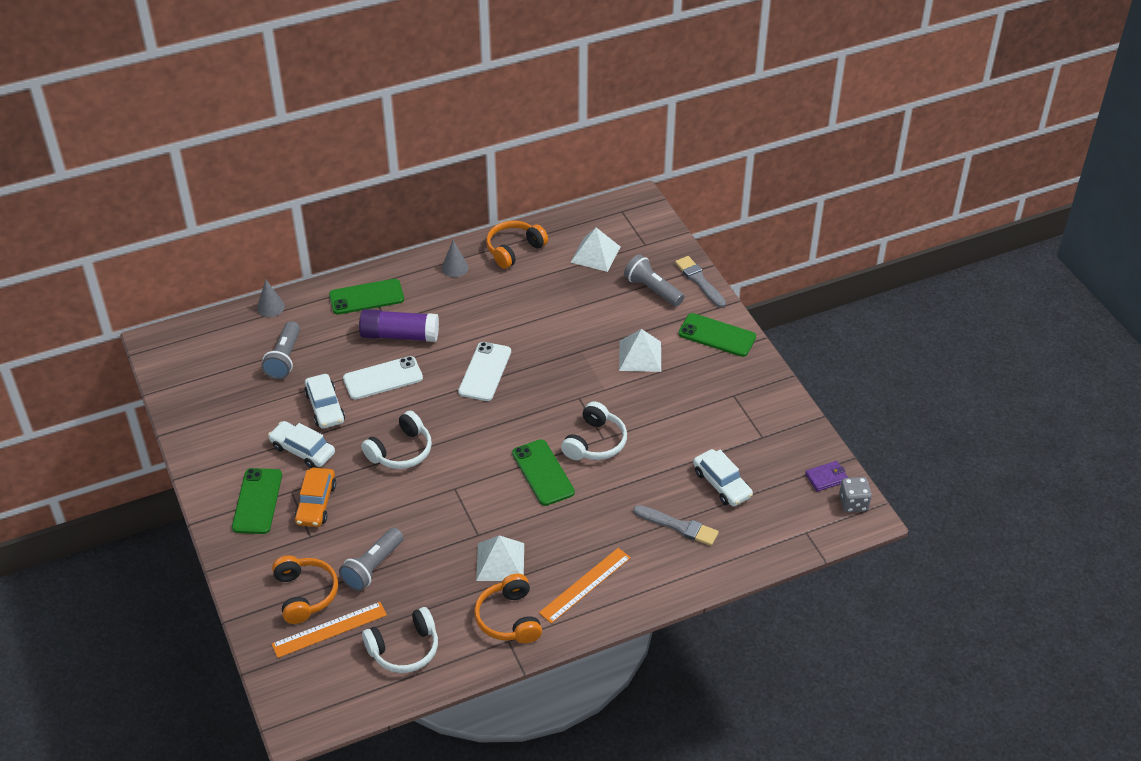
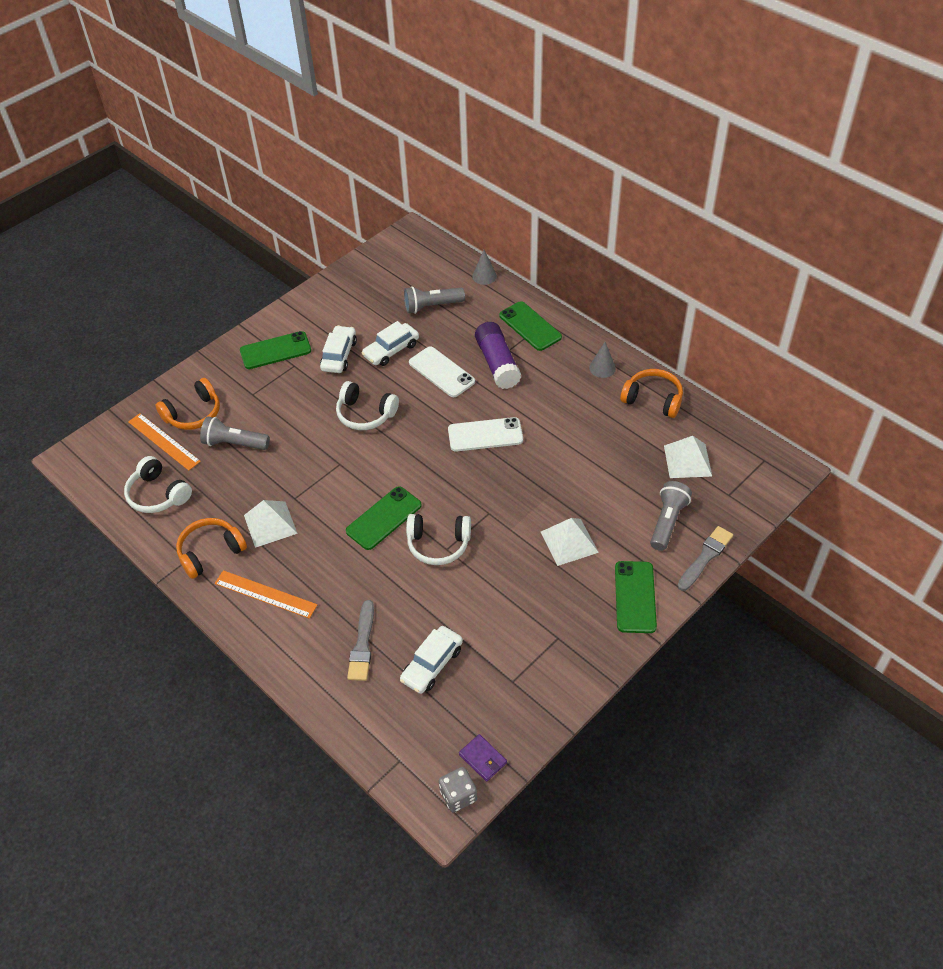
camera: 70 degrees right, 5 degrees up
orange car [294,467,336,527] -> none

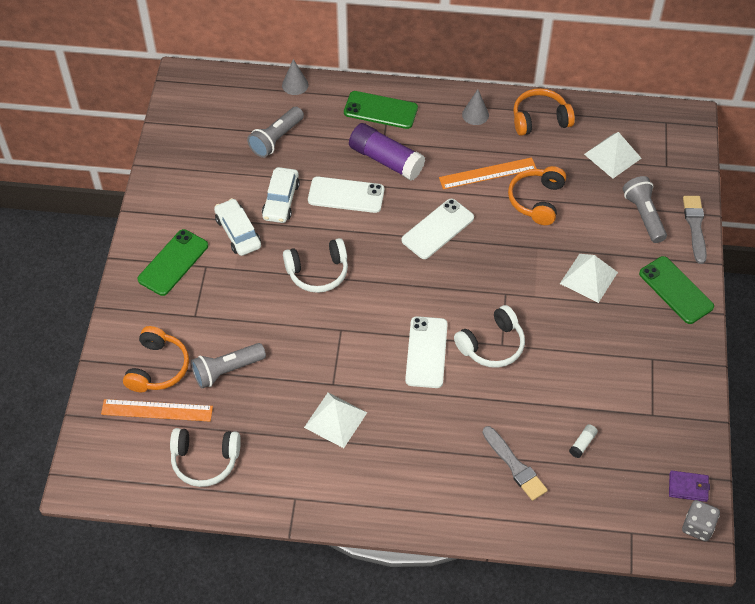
camera: 40 degrees left, 5 degrees up
orange headphones [176,518,247,579] -> orange headphones moved to [508,166,566,225]
orange ruler [215,570,318,619] -> orange ruler moved to [439,157,537,189]
green phone [346,486,422,550] -> white phone [405,316,448,388]
white car [400,626,463,694] -> white glue stick [569,424,598,458]

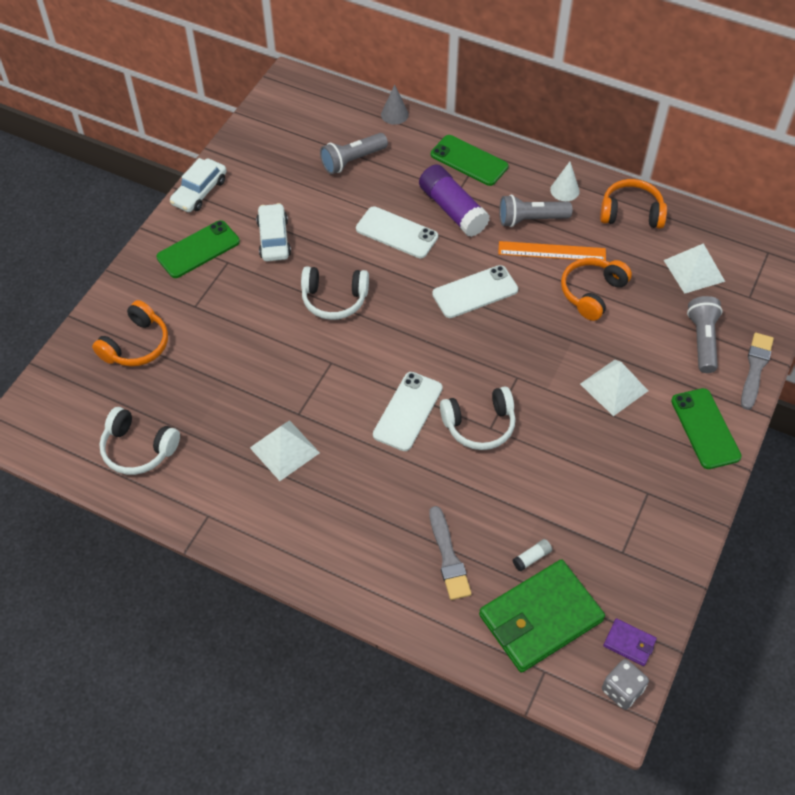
camera: 20 degrees right, 0 degrees up
orange ruler [101,399,213,422] -> none
grey flashlight [191,343,266,389] -> grey flashlight moved to [499,195,572,227]
white car [262,167,300,223] -> white car moved to [170,158,226,212]
grey cone [462,89,489,125] -> white cone [550,162,580,201]
none -> green wallet [479,559,605,673]

